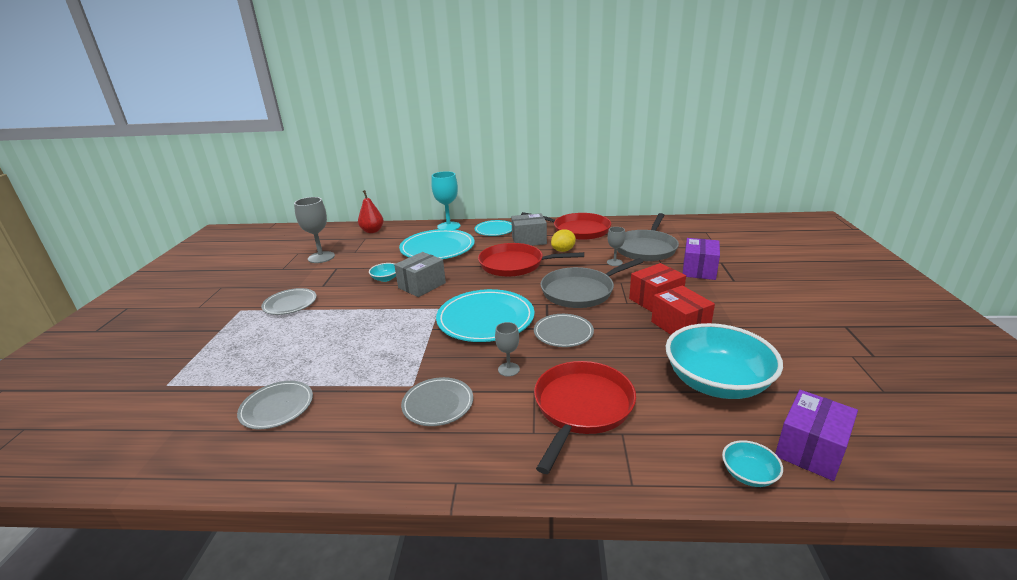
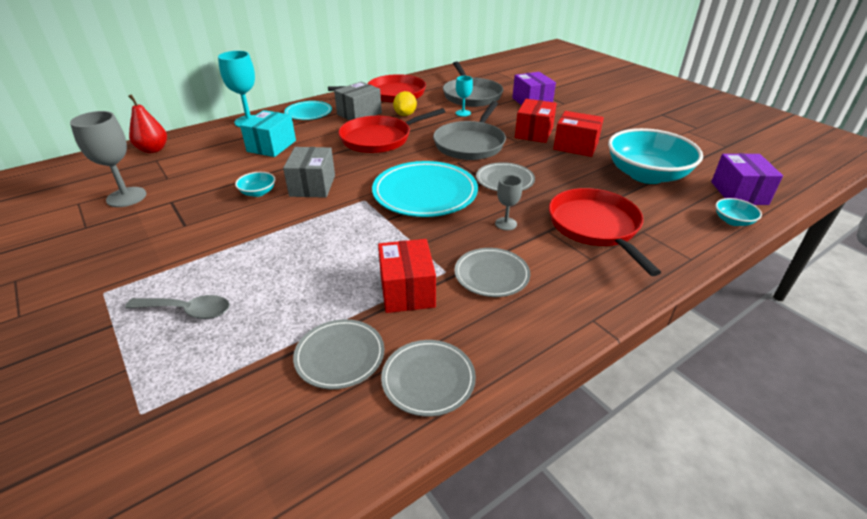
camera: 40 degrees left, 10 degrees up
grey plate [261,288,317,315] -> grey plate moved to [381,340,476,417]
turquoise plate [399,229,475,259] -> turquoise box [240,110,296,157]
grey goblet [607,227,625,266] -> turquoise goblet [456,76,473,117]
none -> grey spoon [125,295,230,319]
none -> red box [378,239,436,313]

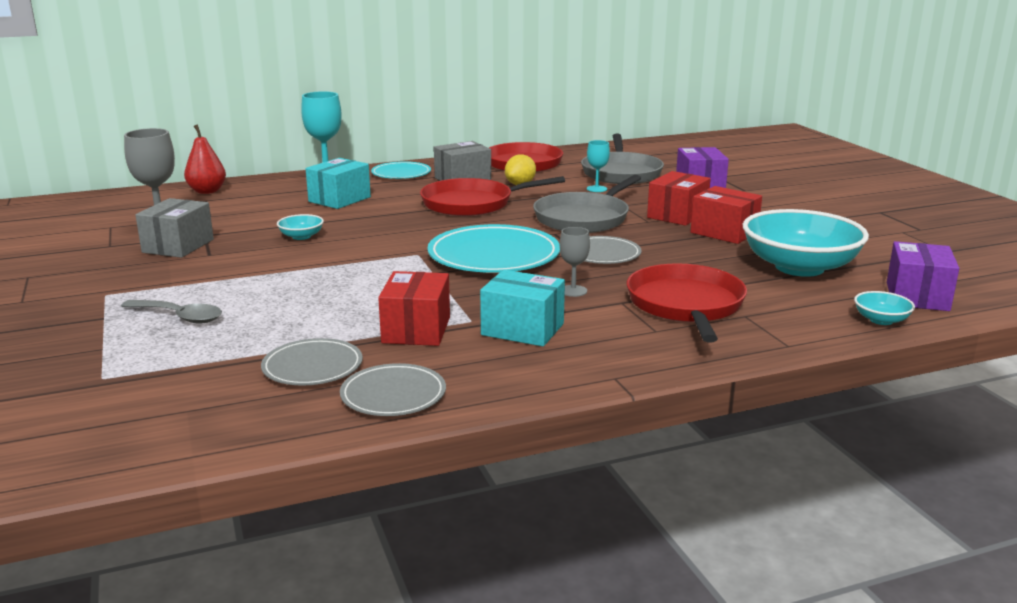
camera: 15 degrees right, 15 degrees down
grey box [283,147,335,198] -> grey box moved to [135,198,214,258]
grey plate [454,248,530,297] -> turquoise box [480,270,565,346]

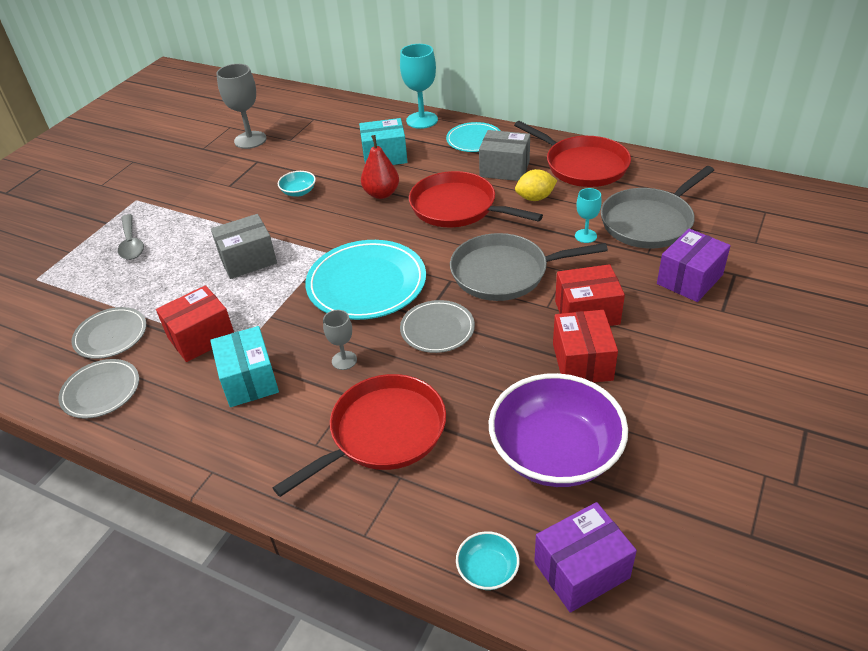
camera: 50 degrees right, 20 degrees up
grey box [135,198,214,258] -> grey box moved to [211,214,277,279]
red pear [184,124,226,194] -> red pear moved to [361,135,399,199]
turquoise bowl [743,209,869,277] -> purple bowl [489,373,628,487]

